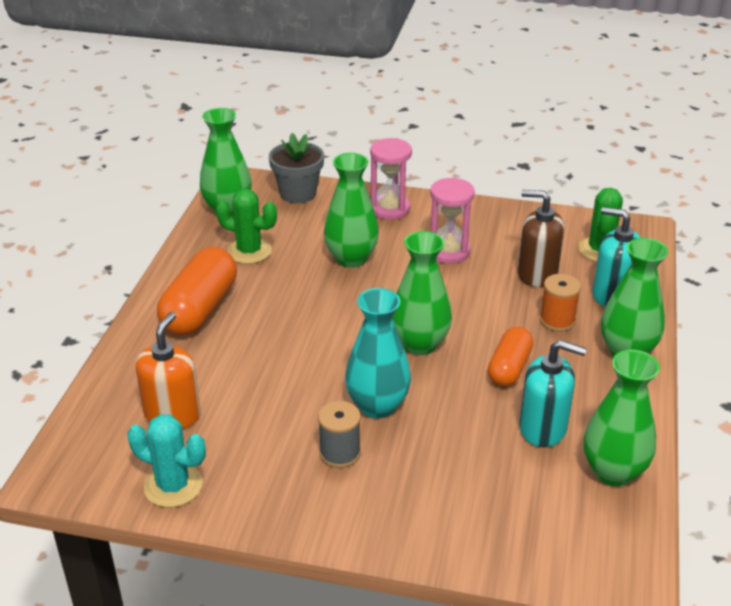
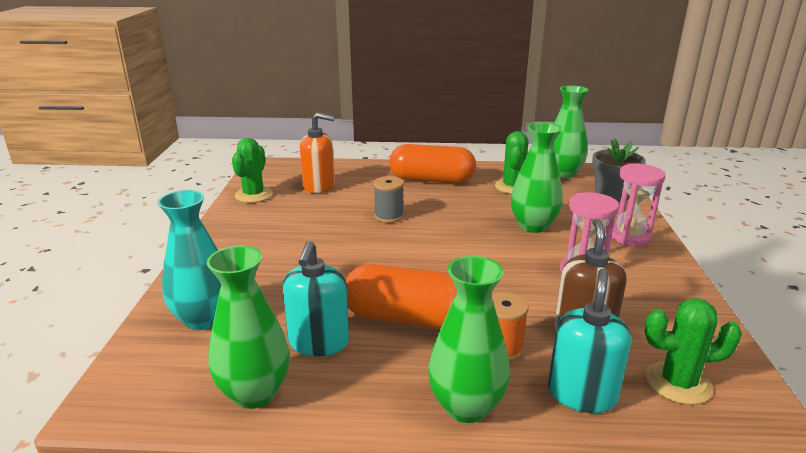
camera: 80 degrees right, 10 degrees down
turquoise cactus [127,414,206,507] -> green cactus [232,138,273,203]
grey spool [318,401,361,468] -> grey spool moved to [374,176,404,223]
turquoise vase [345,288,411,418] -> turquoise vase moved to [157,190,221,330]
green vase [392,231,452,355] -> none
orange capsule [488,327,533,387] -> orange capsule [345,264,457,329], size x1.62

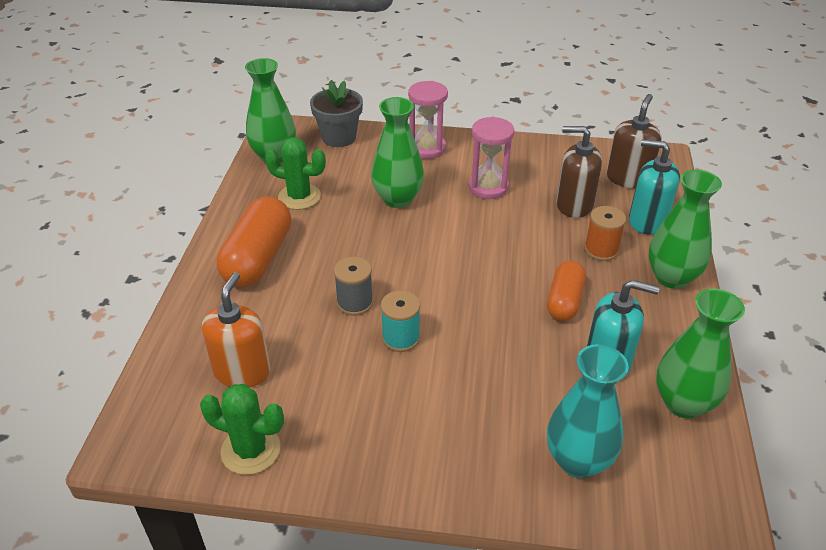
camera: 85 degrees left, 15 degrees up
orange capsule [345,264,457,329] -> orange capsule [547,261,586,321], size x0.62
green cactus [645,298,742,405] -> brown soap dispenser [606,94,661,189]
none -> turquoise spool [381,290,420,352]

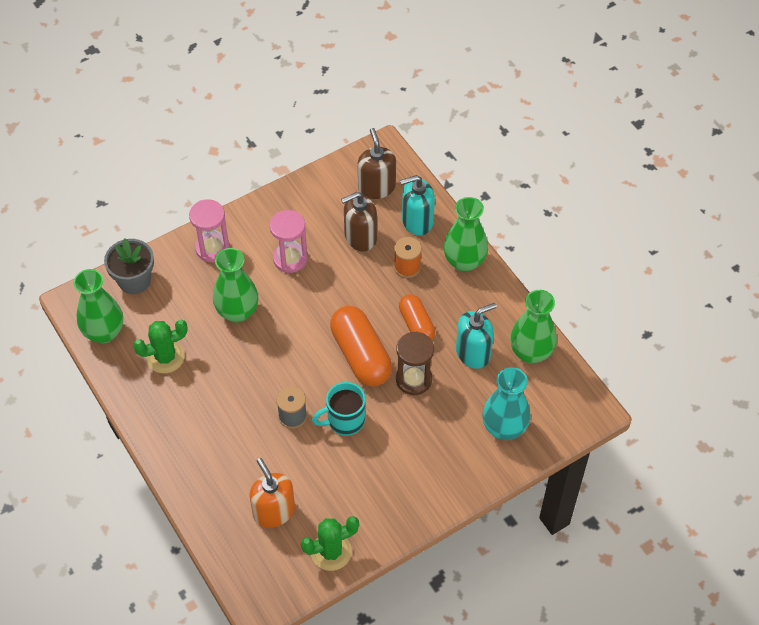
camera: 40 degrees left, 15 degrees up
orange capsule [217,196,291,287] -> orange capsule moved to [330,306,392,387]
turquoise spool [381,290,420,352] -> turquoise mug [312,382,366,436]
none -> brown hourglass [396,332,434,395]

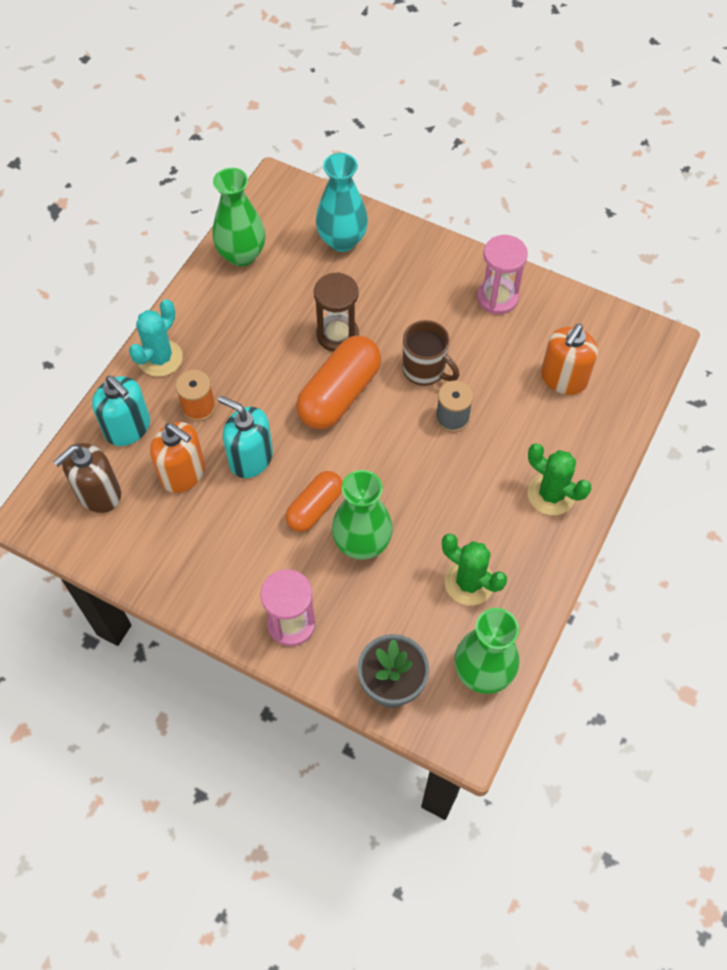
camera: 120 degrees left, 5 degrees up
pink hourglass [269,210,308,273] -> pink hourglass moved to [477,235,528,314]
green cactus [301,516,359,571] -> green cactus moved to [527,443,591,515]
turquoise mug [312,382,366,436] -> brown mug [403,320,459,386]
brown soap dispenser [341,192,377,251] -> orange soap dispenser [150,422,205,493]
orange capsule [399,294,435,340] -> orange capsule moved to [286,471,343,532]
green vase [444,197,488,272] -> turquoise cactus [129,299,183,377]
turquoise soap dispenser [456,303,497,369] -> turquoise soap dispenser moved to [218,396,273,478]

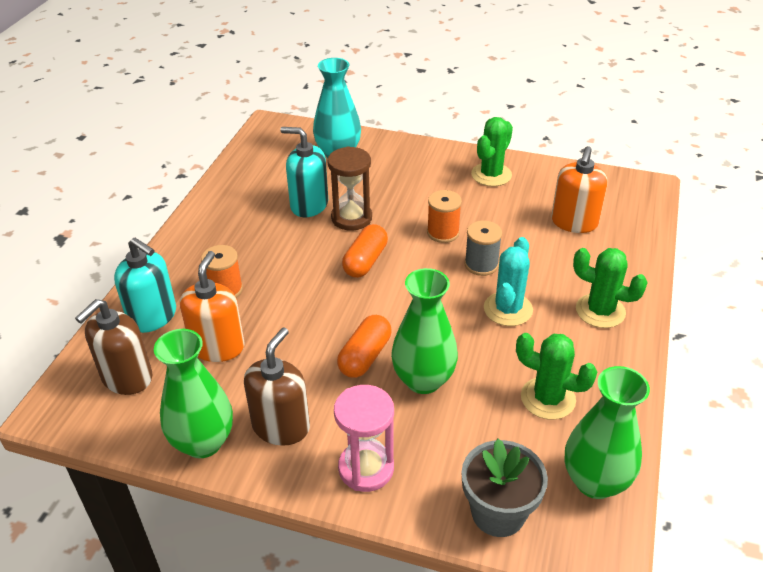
camera: 10 degrees left, 20 degrees down
turquoise cactus [129,299,183,377] -> turquoise cactus moved to [484,237,533,326]
orange soap dispenser [150,422,205,493] -> orange soap dispenser turned 105 degrees counterclockwise [180,251,245,362]
green vase [212,168,265,267] -> green vase moved to [154,329,233,458]
turquoise soap dispenser [218,396,273,478] -> turquoise soap dispenser moved to [280,127,328,217]
orange capsule [296,336,381,429] -> orange capsule [342,224,388,278], size x0.62
brown mug [403,320,459,386] -> orange spool [427,190,462,243]
pink hourglass [477,235,528,314] -> green cactus [471,117,513,186]
none -> brown soap dispenser [244,328,310,446]

